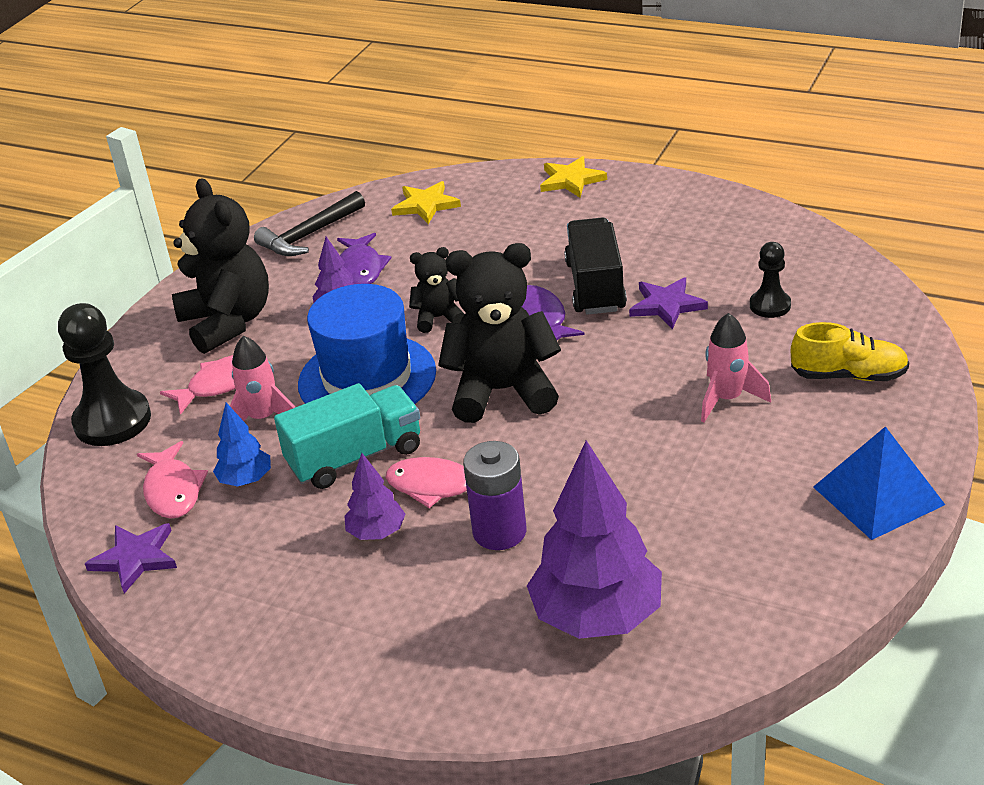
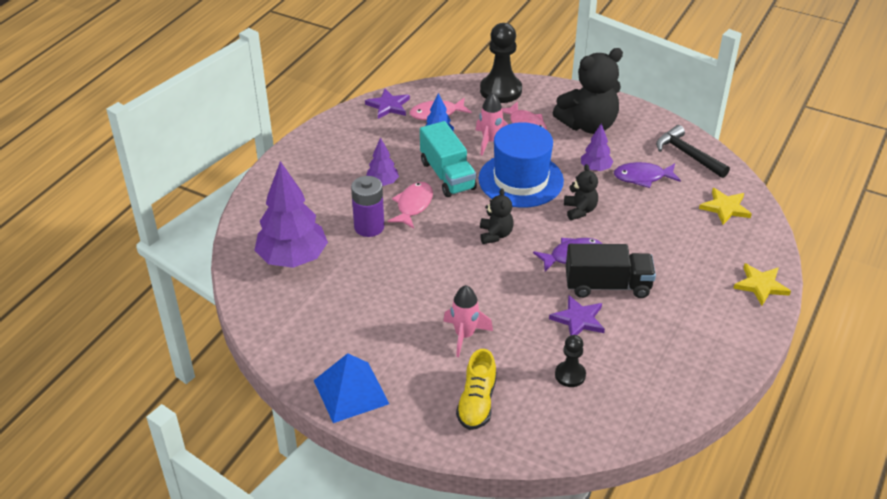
camera: 90 degrees right, 5 degrees up
black teddy bear [438,243,561,423] -> black teddy bear [480,188,514,244], size x0.51

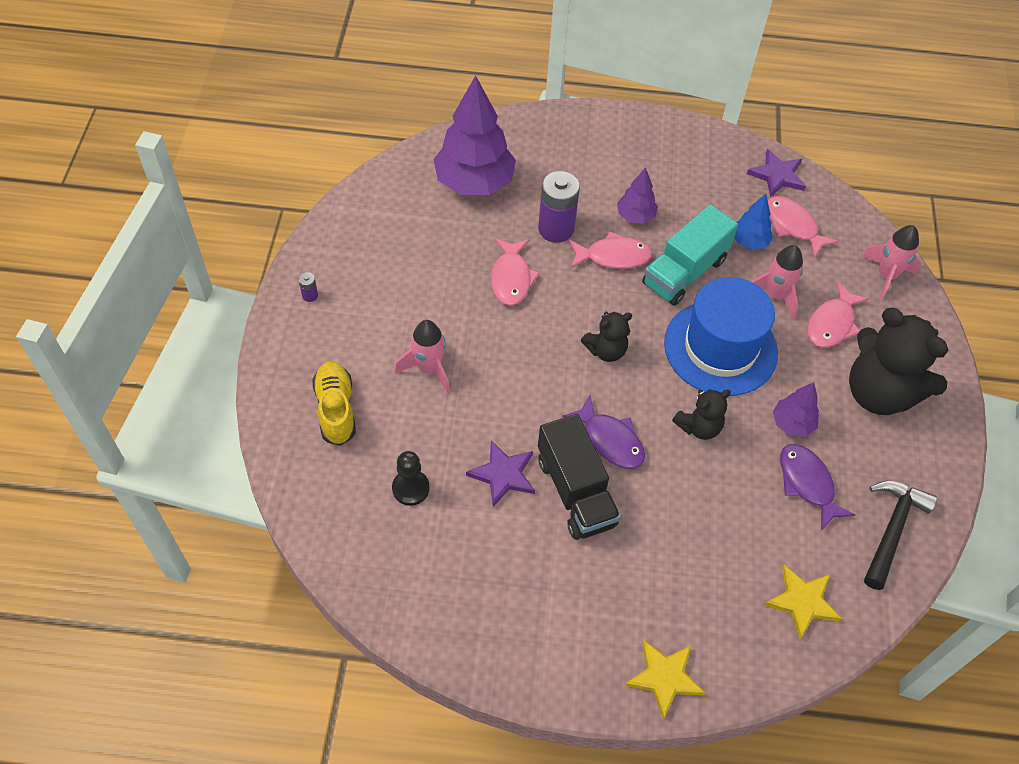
camera: 65 degrees right, 15 degrees up
blue pyramid [314,353,389,423] -> purple battery [298,272,318,302]
yellow shoe [456,349,497,430] -> yellow shoe turned 90 degrees clockwise [312,361,356,446]
black pawn [480,23,522,103] -> pink rocket [862,225,921,301]
none -> pink fish [491,238,540,306]

